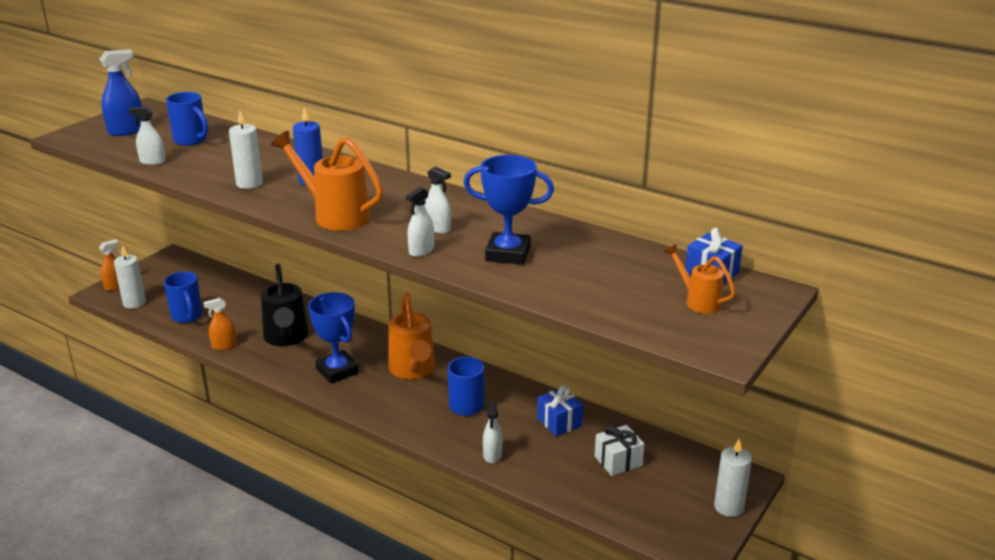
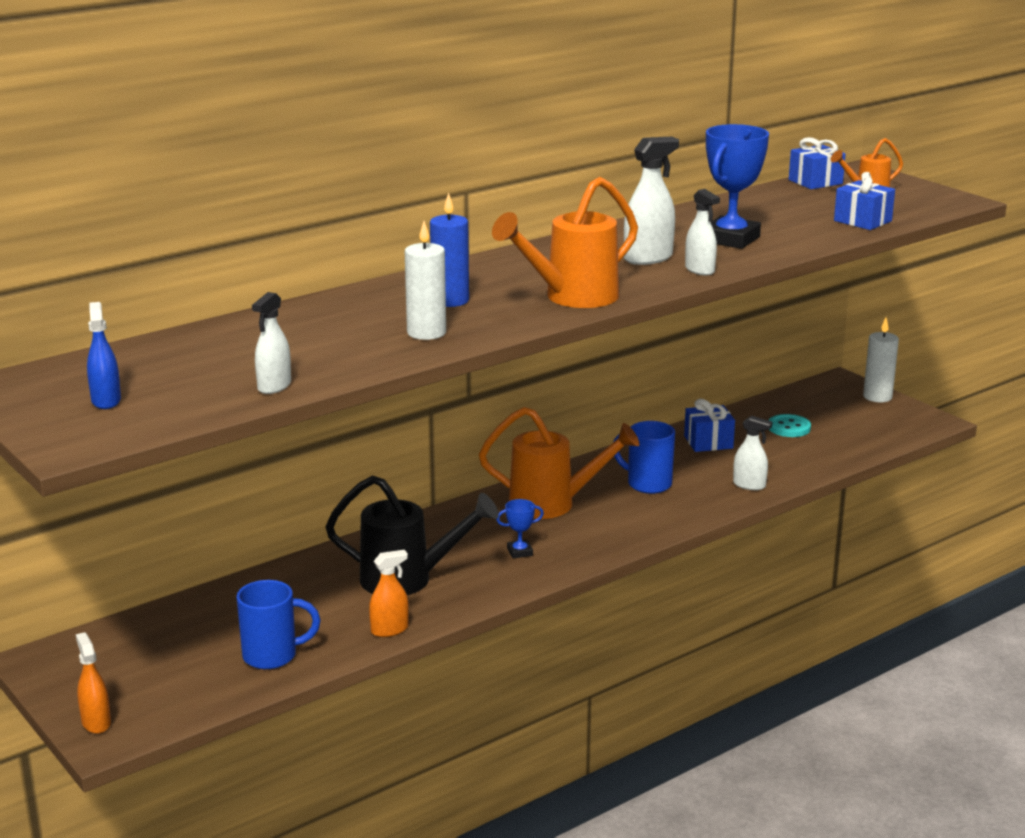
camera: 70 degrees left, 5 degrees down
blue spray bottle [99,49,142,136] -> blue spray bottle [87,302,121,409], size x0.66
white candle [114,245,146,309] -> none
blue mug [166,92,208,146] -> none
orange spray bottle [204,298,237,350] -> orange spray bottle turned 120 degrees counterclockwise [369,550,409,637]
blue trophy [308,292,359,384] -> blue trophy [496,499,544,558], size x0.47
white spray bottle [424,166,451,234] -> white spray bottle [624,137,679,265], size x1.51
white gift [595,425,645,476] -> turquoise button [768,414,811,437]
none -> blue gift [834,172,895,230]

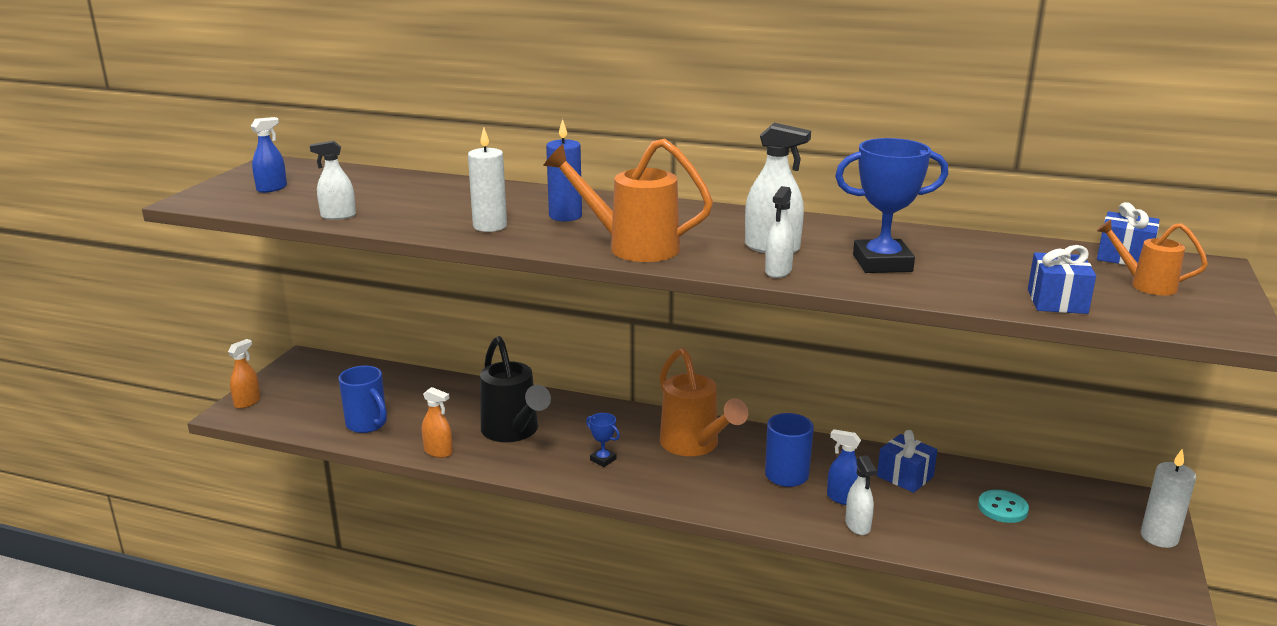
camera: 55 degrees right, 0 degrees up
none -> blue spray bottle [827,429,861,505]

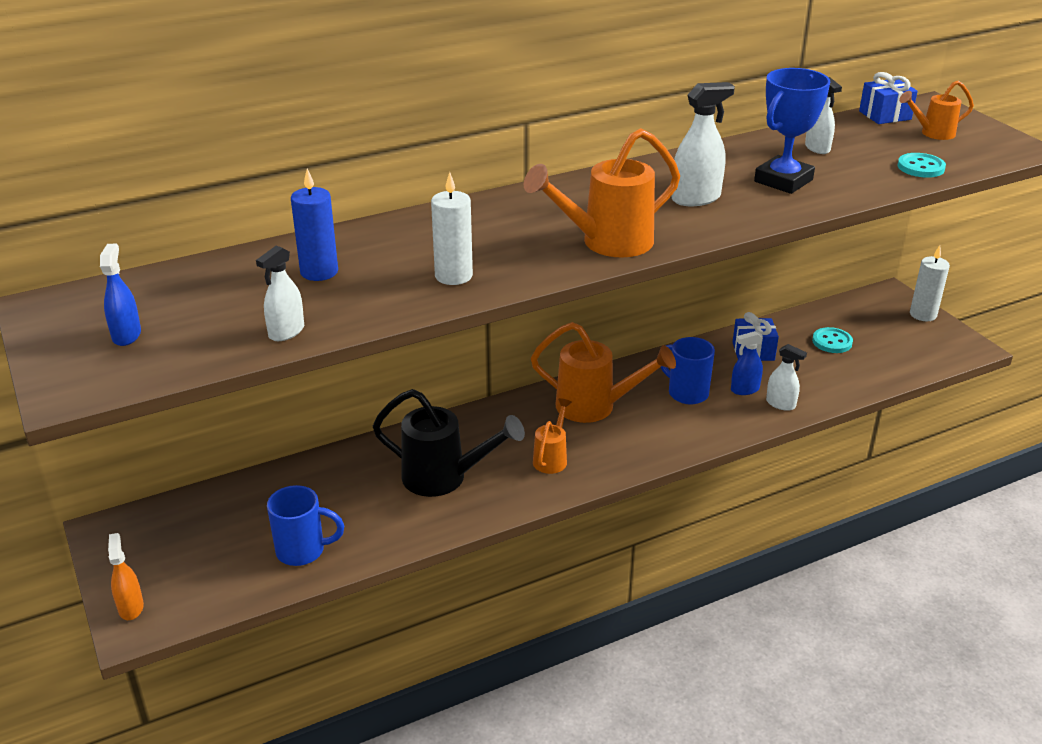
camera: 45 degrees left, 10 degrees up
orange spray bottle [422,387,453,458] -> none
blue candle [546,119,582,221] -> blue candle moved to [291,169,338,281]
blue trophy [586,413,620,467] -> orange watering can [533,398,572,474]
white spray bottle [765,186,794,278] -> white spray bottle moved to [805,77,842,154]
blue gift [1028,245,1096,314] -> turquoise button [897,153,946,178]

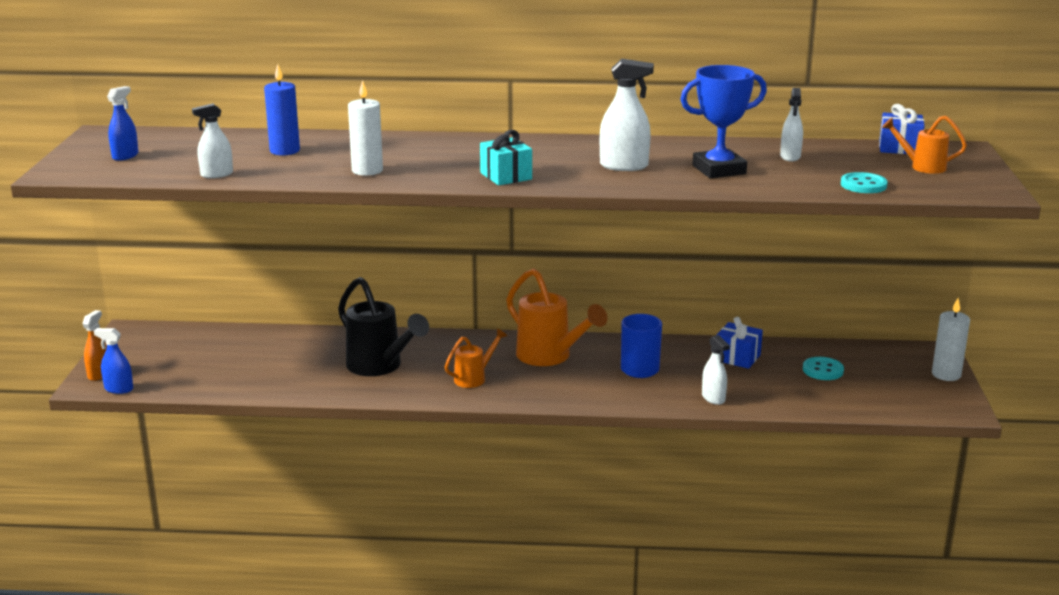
camera: 30 degrees right, 10 degrees down
blue mug [267,485,344,566] -> none
orange watering can [524,128,680,257] -> turquoise gift [480,130,532,185]
blue spray bottle [731,331,763,395] -> blue spray bottle moved to [94,328,133,394]

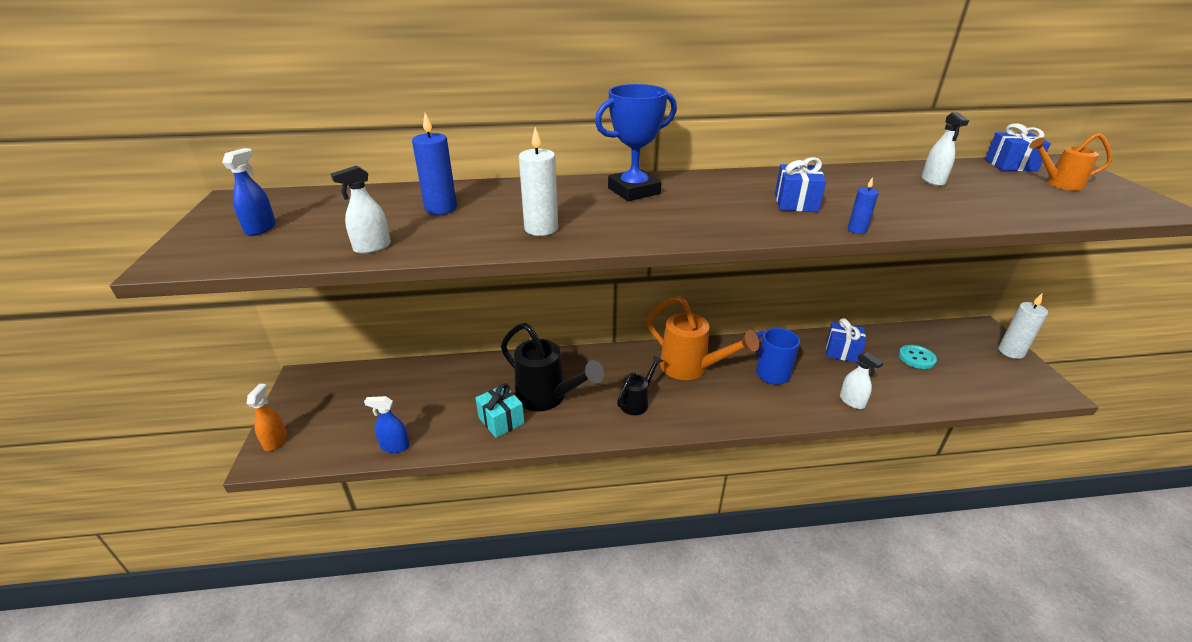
camera: 10 degrees left, 10 degrees up
blue spray bottle [94,328,133,394] -> blue spray bottle moved to [364,396,410,453]
orange watering can [445,328,507,388] -> black watering can [617,355,663,415]
turquoise gift [480,130,532,185] -> turquoise gift moved to [476,383,524,438]
white spray bottle [600,59,654,171] -> blue gift [775,157,826,212]
blue trophy [680,65,767,178] -> blue trophy moved to [595,84,677,201]
turquoise button [841,172,888,193] -> none
none -> blue candle [848,177,879,234]

